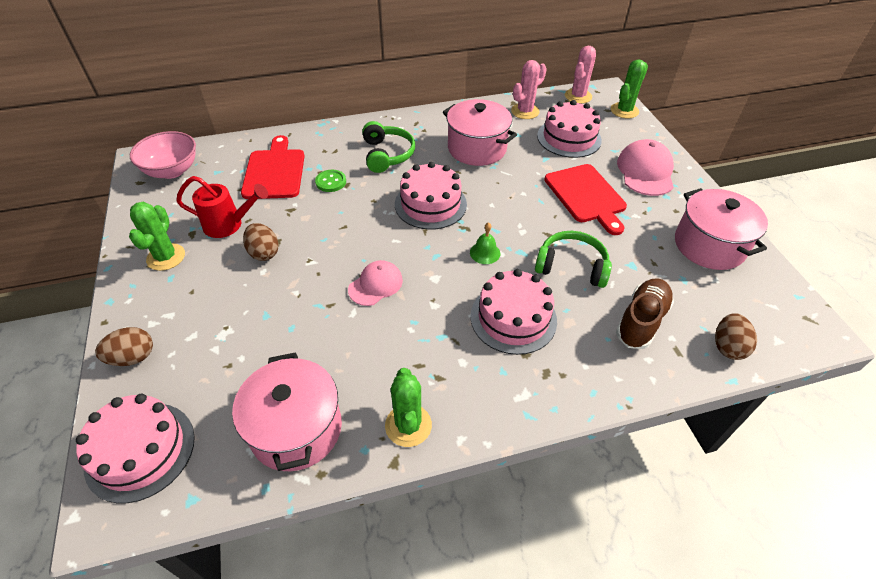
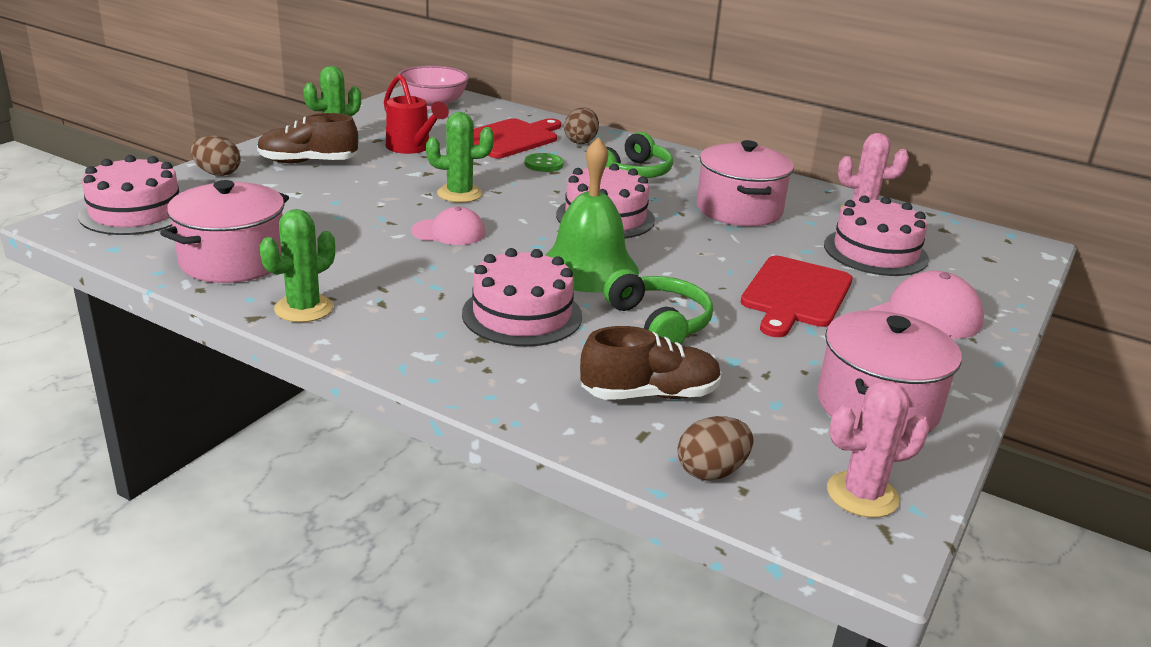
camera: 45 degrees right, 20 degrees down
brown egg [243,223,279,261] -> brown egg moved to [564,108,599,144]
green bell [470,222,500,264] -> green bell [546,137,639,293], size x2.34
pink cactus [565,46,596,104] -> pink cactus moved to [827,380,930,518]
green cactus [611,59,648,119] -> green cactus moved to [426,112,494,203]
none -> brown shoe [257,113,358,163]

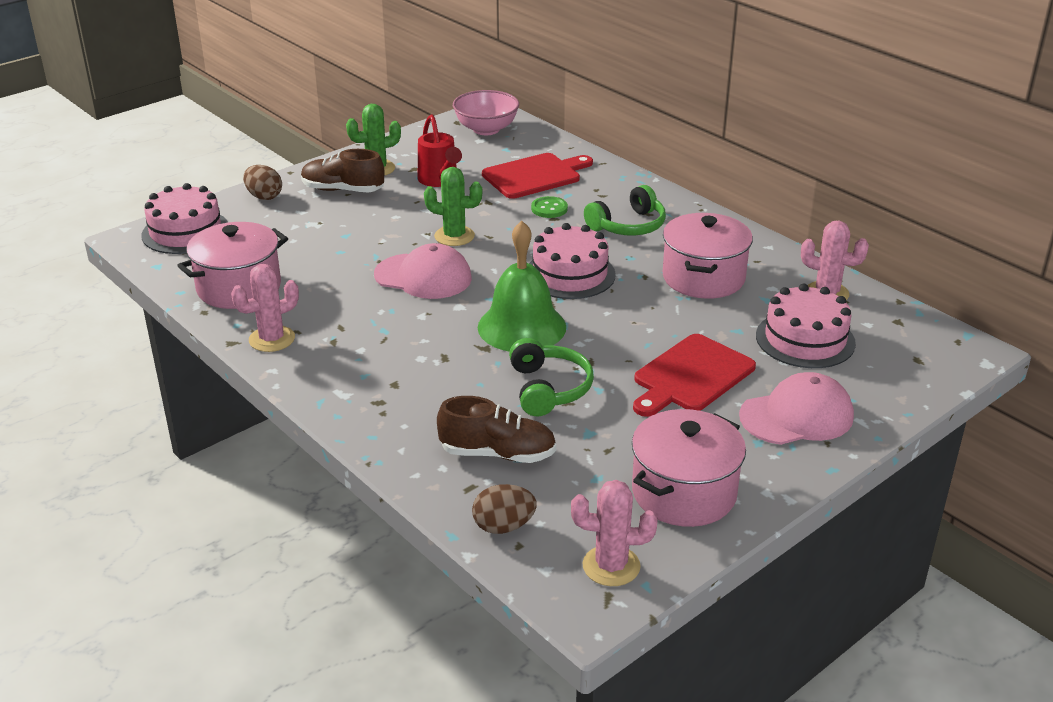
camera: 20 degrees right, 5 degrees up
green cactus [260,209,335,322] -> pink cactus [231,264,299,352]
pink cap [411,207,485,245] -> pink cap [374,243,472,299], size x1.54
pink cake [462,248,582,346] -> none
brown egg [564,108,599,144] -> none

